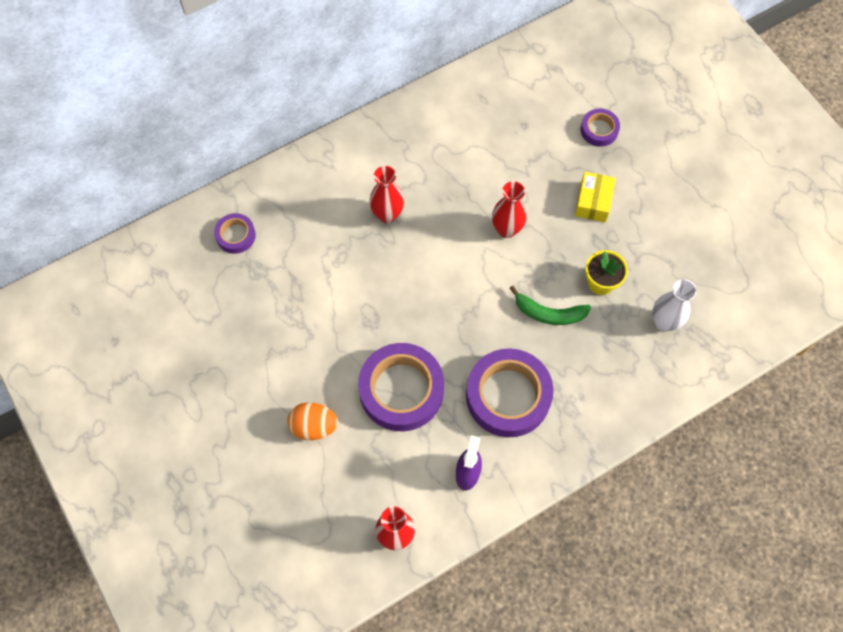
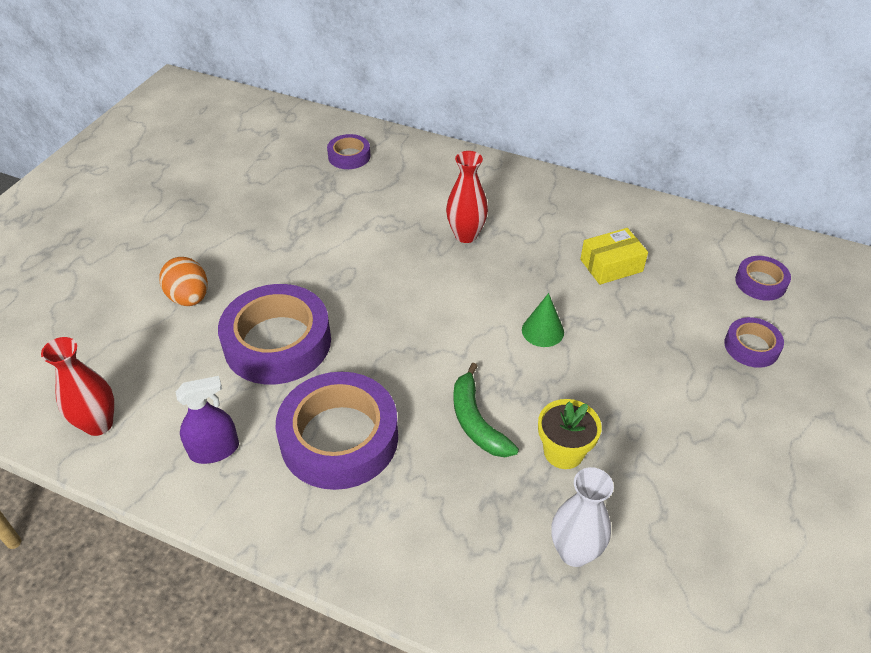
camera: 55 degrees right, 20 degrees down
red vase [492,181,527,238] -> green cone [522,293,564,347]
yellow box [575,172,616,222] -> yellow box moved to [580,228,648,285]
none -> purple tape [735,256,791,301]

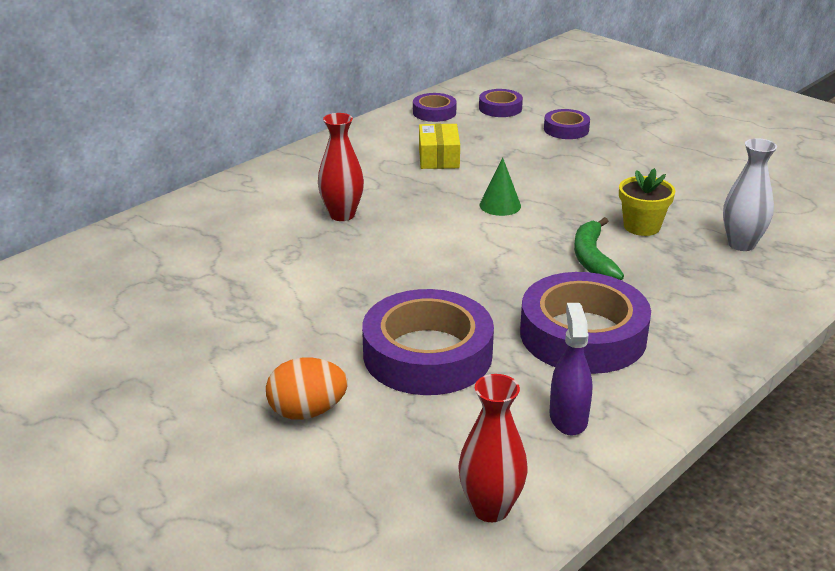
camera: 70 degrees left, 15 degrees down
purple tape [327,134,371,169] -> purple tape moved to [413,93,457,122]
green banana [453,363,519,457] -> green banana turned 90 degrees clockwise [574,217,624,280]

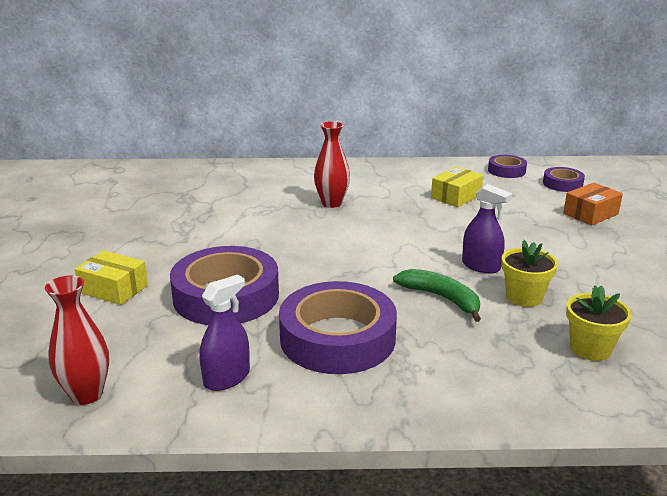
camera: 45 degrees right, 5 degrees down
orange egg [266,358,348,420] -> yellow box [75,251,148,305]
green cone [480,157,521,216] -> none
purple tape [544,109,590,139] -> orange box [563,183,623,225]
green banana [574,217,624,280] -> green banana turned 90 degrees clockwise [393,269,481,322]
white vase [723,138,777,251] -> yellow flower pot [566,285,631,361]
none -> purple spray bottle [462,184,512,274]

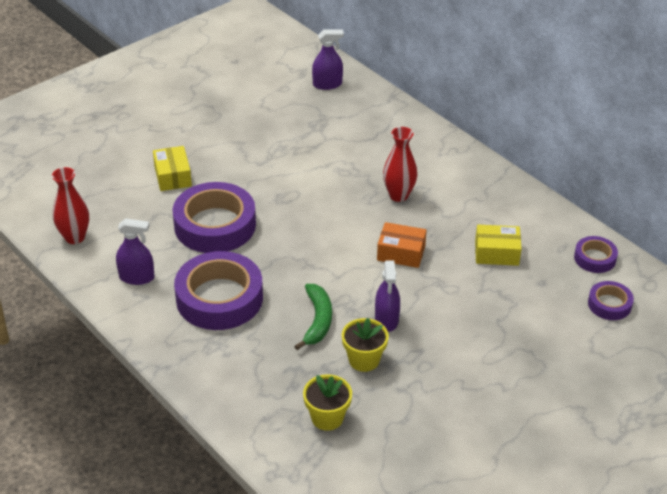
camera: 50 degrees right, 15 degrees up
orange box [563,183,623,225] -> orange box moved to [377,222,427,268]
none -> purple spray bottle [312,30,344,90]

